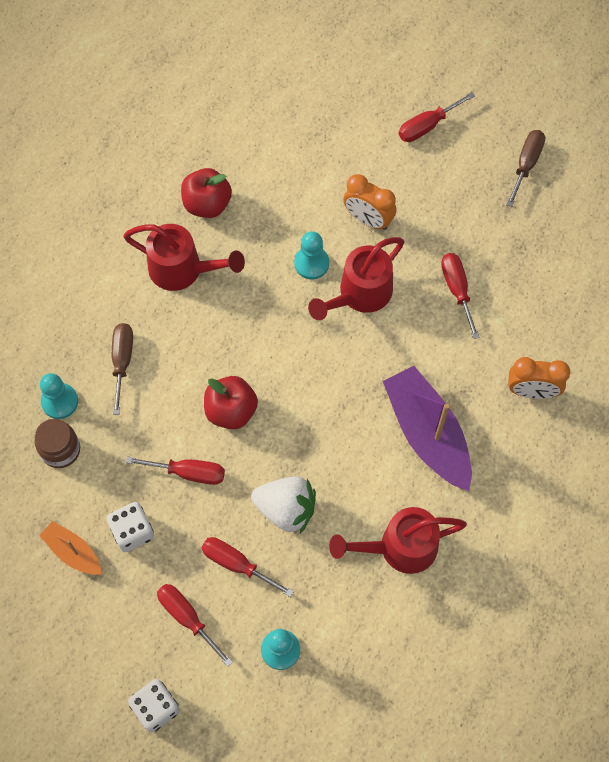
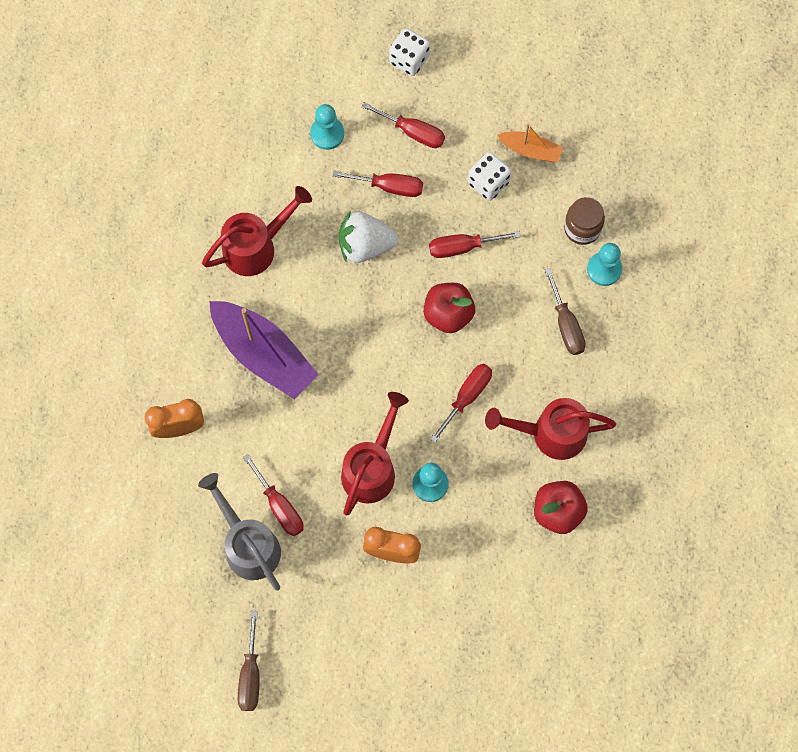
camera: 160 degrees right, 5 degrees up
red screwdriver [399,92,475,142] -> red screwdriver moved to [430,364,492,443]
none -> grey watering can [198,473,281,590]

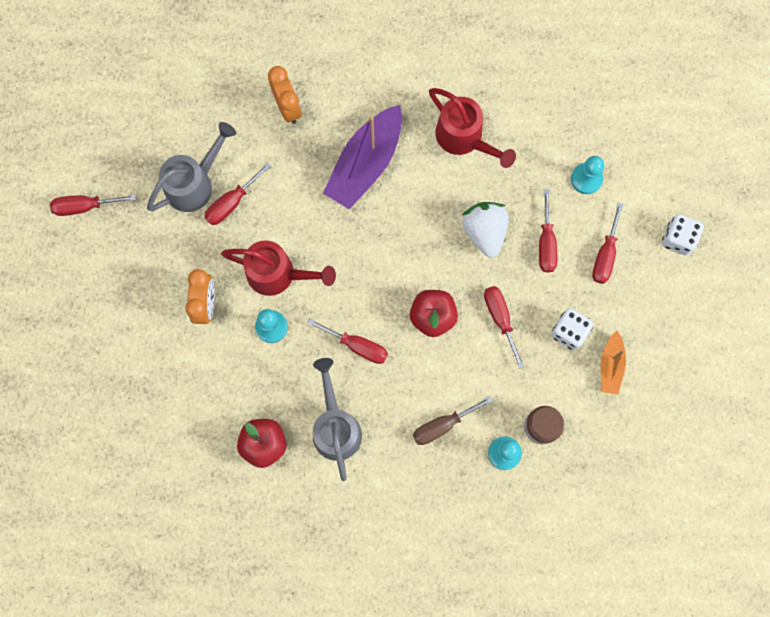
camera: 80 degrees right, 5 degrees up
brown screwdriver [238,611,260,711] -> red screwdriver [50,195,136,216]
red watering can [485,398,616,460] -> grey watering can [313,358,362,481]

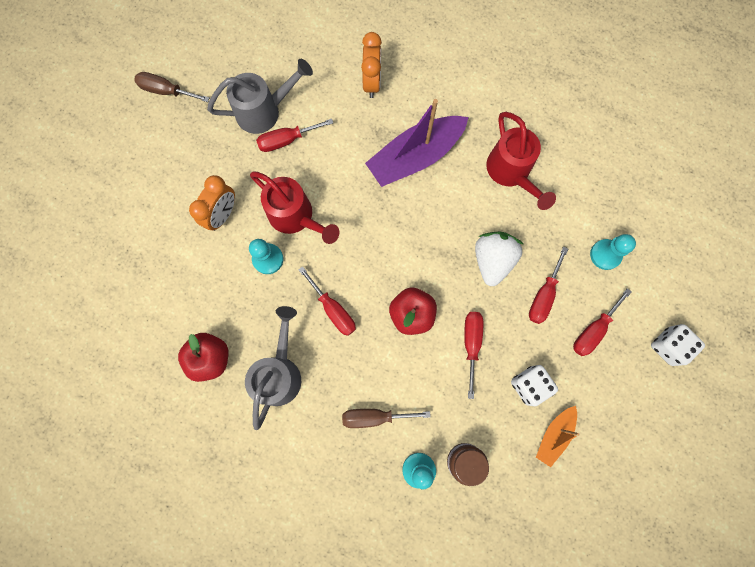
camera: 25 degrees right, 0 degrees up
red screwdriver [50,195,136,216] -> brown screwdriver [134,72,210,102]

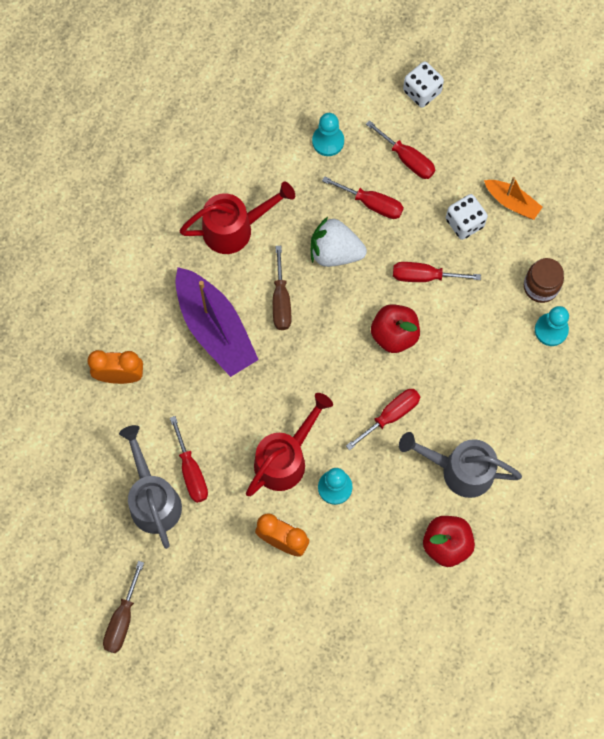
camera: 90 degrees left, 5 degrees down
brown screwdriver [342,409,431,428] -> brown screwdriver moved to [273,246,291,330]

